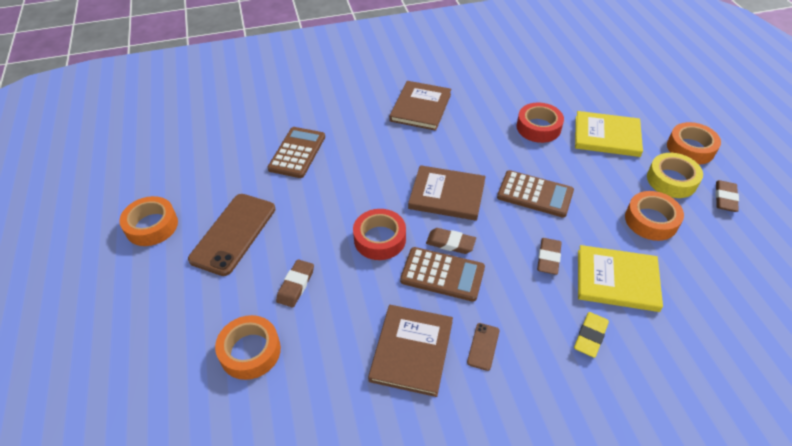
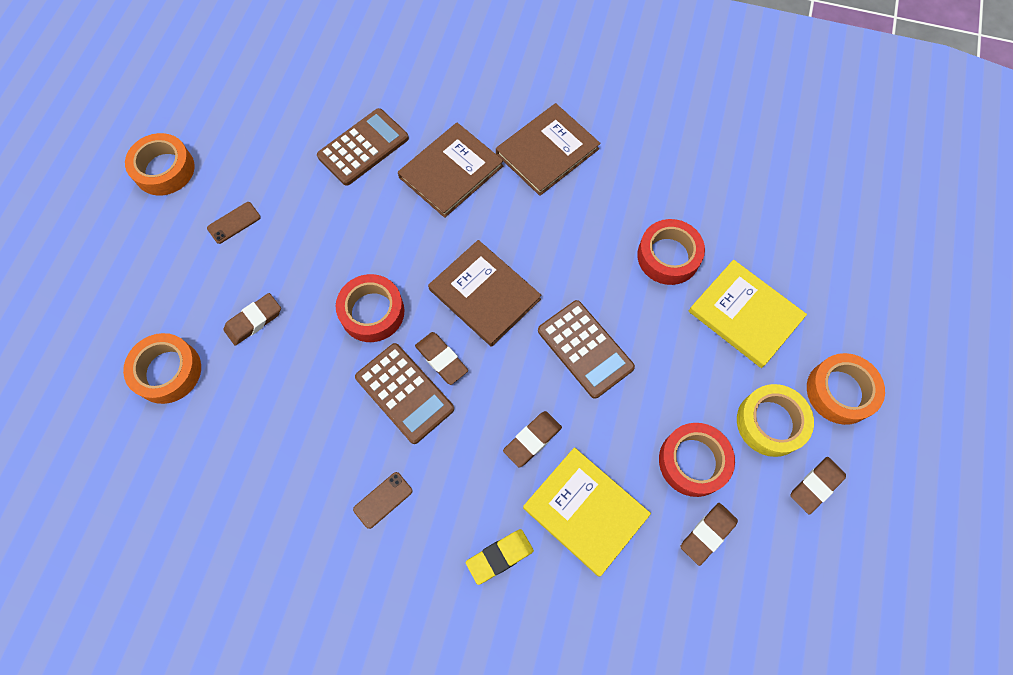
camera: 30 degrees right, 20 degrees up
brown phone [188,194,275,276] -> brown phone [207,202,261,244], size x0.43
brown book [368,305,453,397] -> brown book moved to [398,123,503,218]
orange tape [625,191,684,241] -> red tape [659,423,735,497]
none -> brown eraser [681,503,738,566]

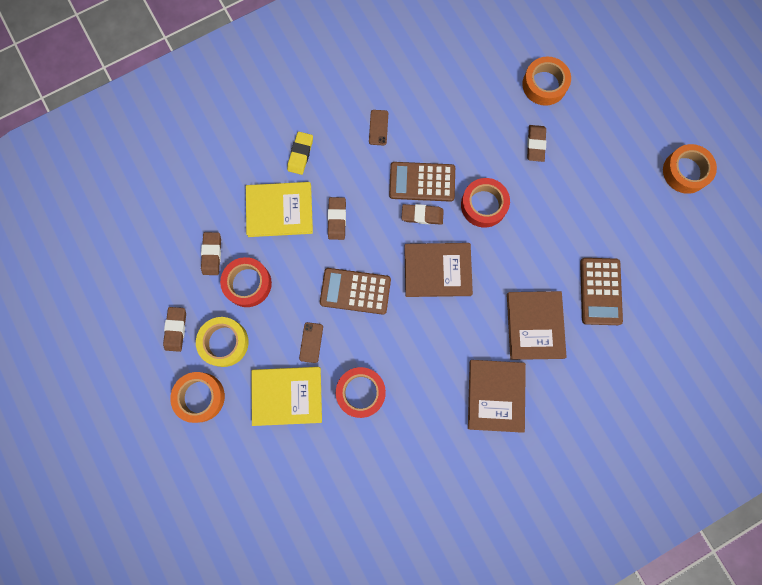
camera: 135 degrees right, 10 degrees up
brown phone [207,202,261,244] -> brown phone moved to [299,322,323,363]

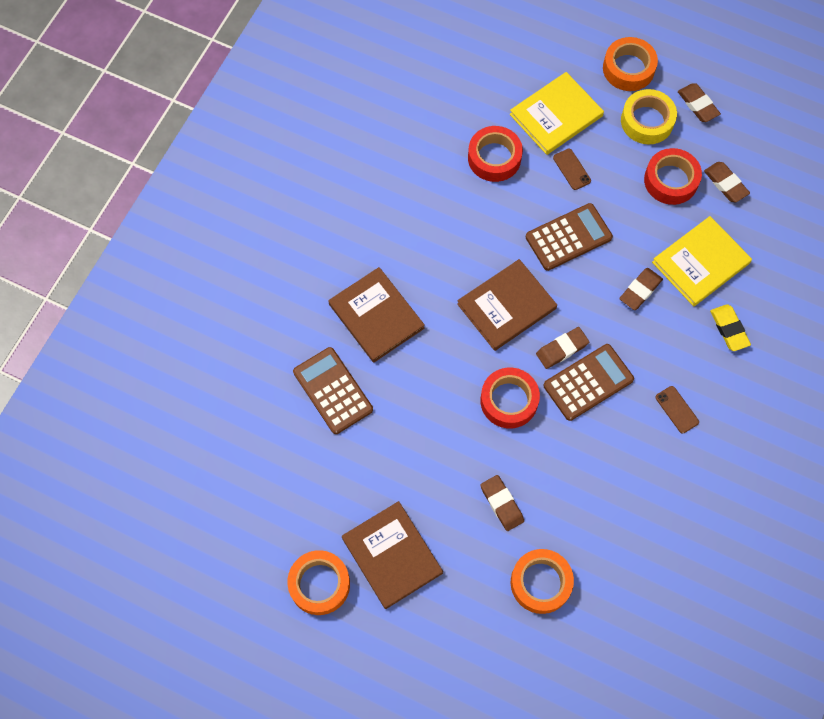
camera: 145 degrees right, 10 degrees down
brown eraser [328,197,346,240] -> brown eraser turned 75 degrees clockwise [619,268,663,310]
brown book [468,360,526,433] -> brown book moved to [342,501,443,609]

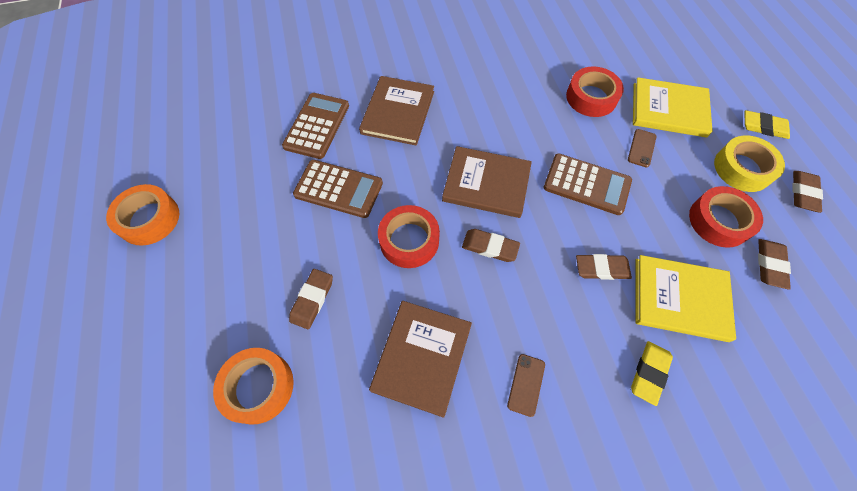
camera: 50 degrees right, 5 degrees down
brown book [342,501,443,609] -> brown book moved to [369,301,472,418]
brown calculator [543,344,634,421] -> brown calculator moved to [293,160,383,218]
orange tape [603,37,658,91] -> yellow eraser [745,110,790,139]

